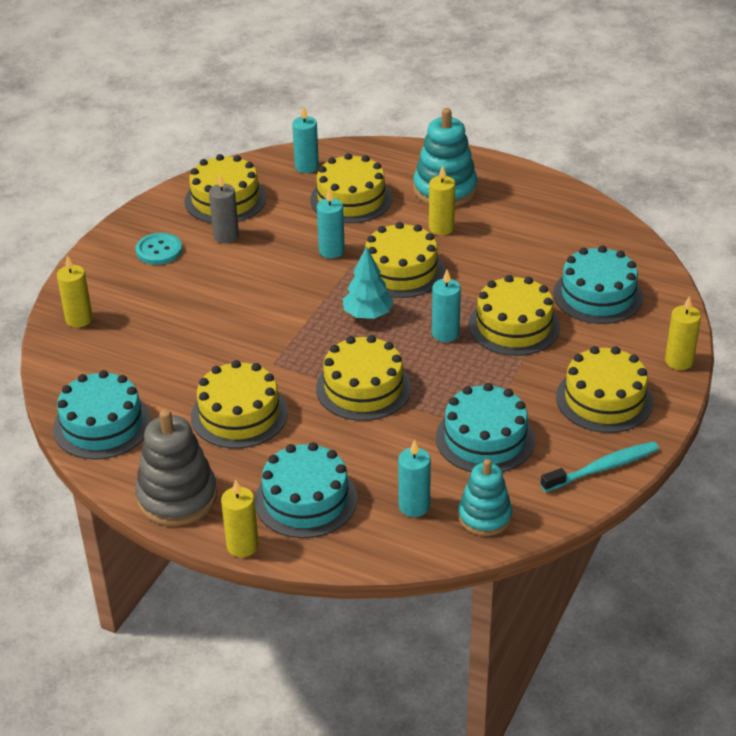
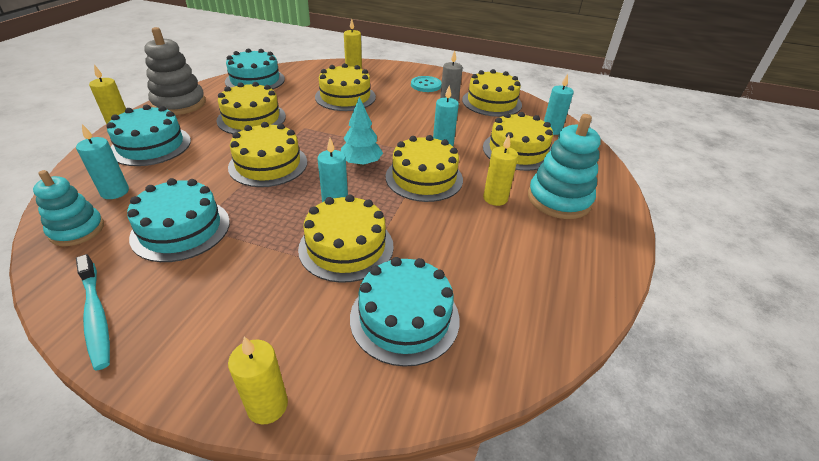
camera: 80 degrees right, 0 degrees up
yellow cake [556,346,653,433] -> yellow cake moved to [315,63,376,111]

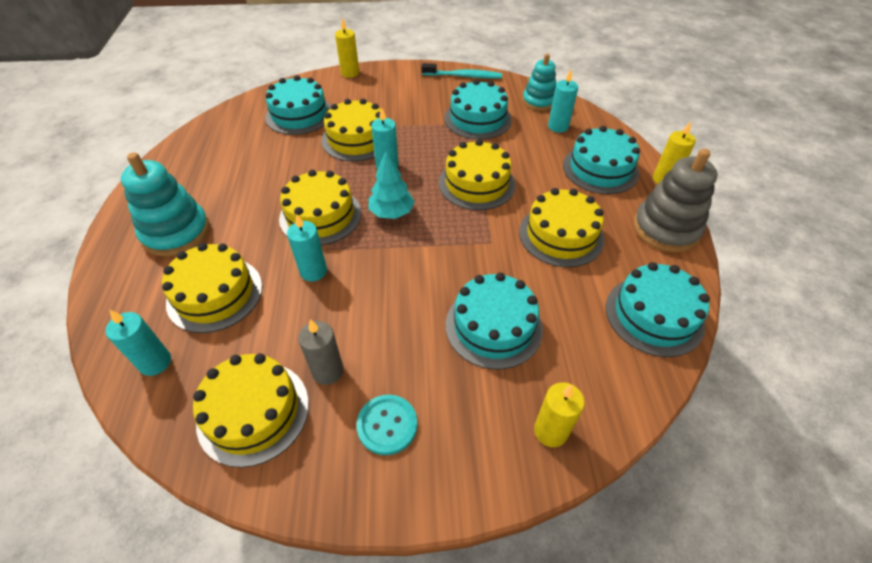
camera: 160 degrees right, 10 degrees up
turquoise toothbrush [76,254,110,371] -> turquoise toothbrush turned 150 degrees clockwise [421,63,502,79]
yellow cake [315,63,376,111] -> turquoise cake [446,273,543,369]
yellow candle [483,135,518,206] -> none

